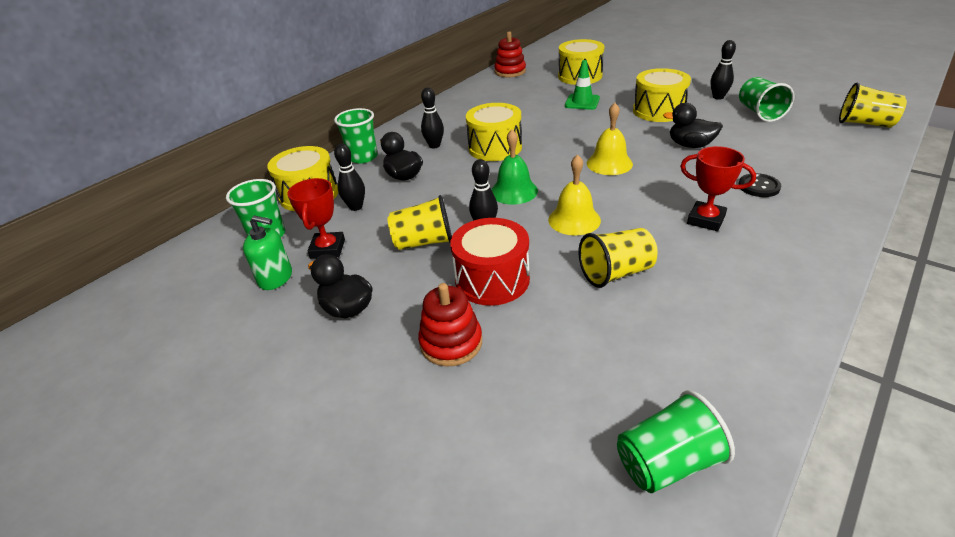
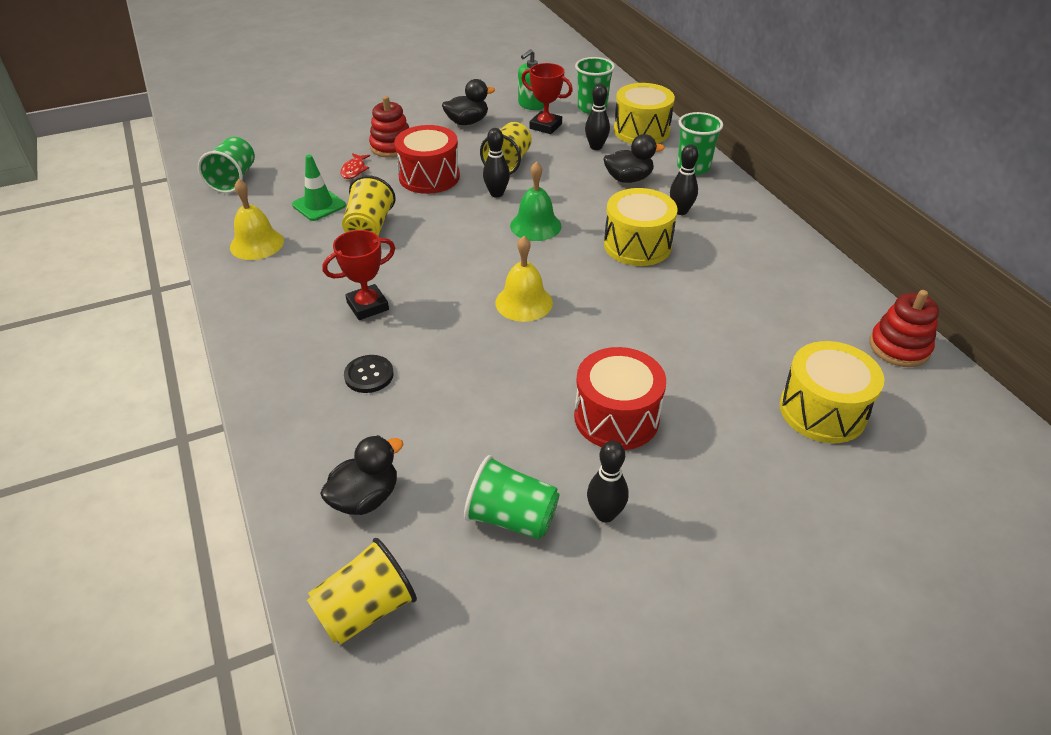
camera: 115 degrees right, 5 degrees up
yellow bell [548,154,601,235] -> yellow bell moved to [230,179,284,260]
green traffic cone [565,60,600,110] -> green traffic cone moved to [292,155,346,221]
yellow drum [633,68,691,122] -> red drum [574,347,666,450]
black duck [663,103,723,148] -> black duck moved to [320,435,403,515]
none -> red fish [340,153,370,179]

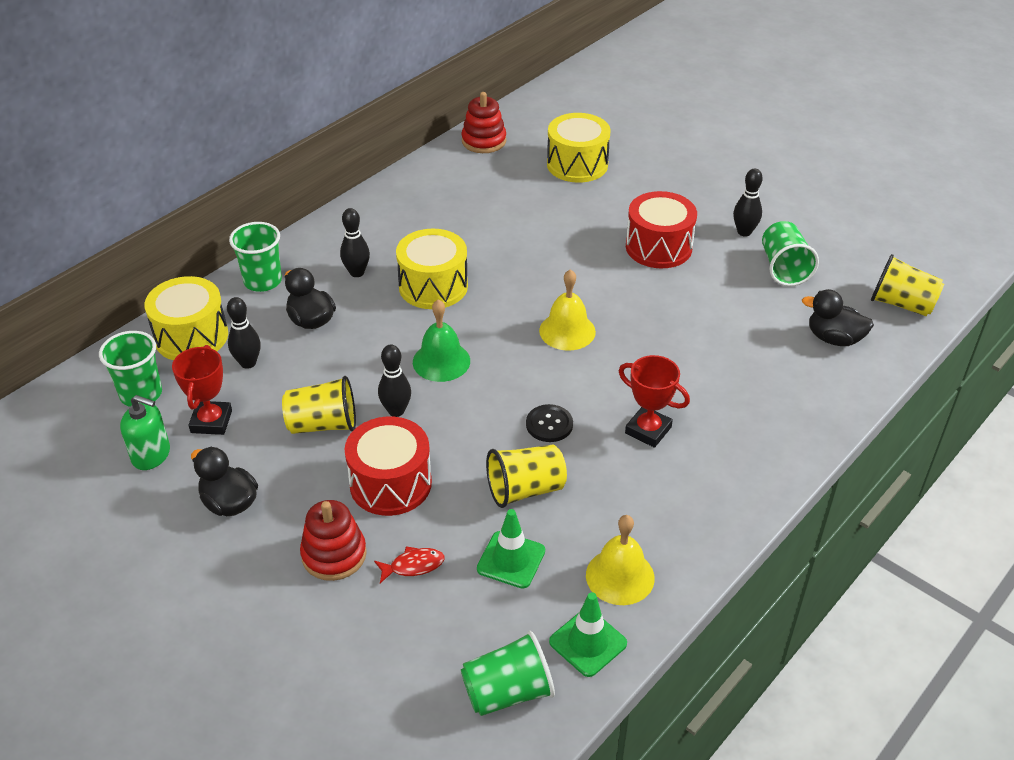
camera: 115 degrees left, 0 degrees up
black button [344,355,394,393] -> black button moved to [526,404,573,442]
none -> green traffic cone [549,592,627,677]

